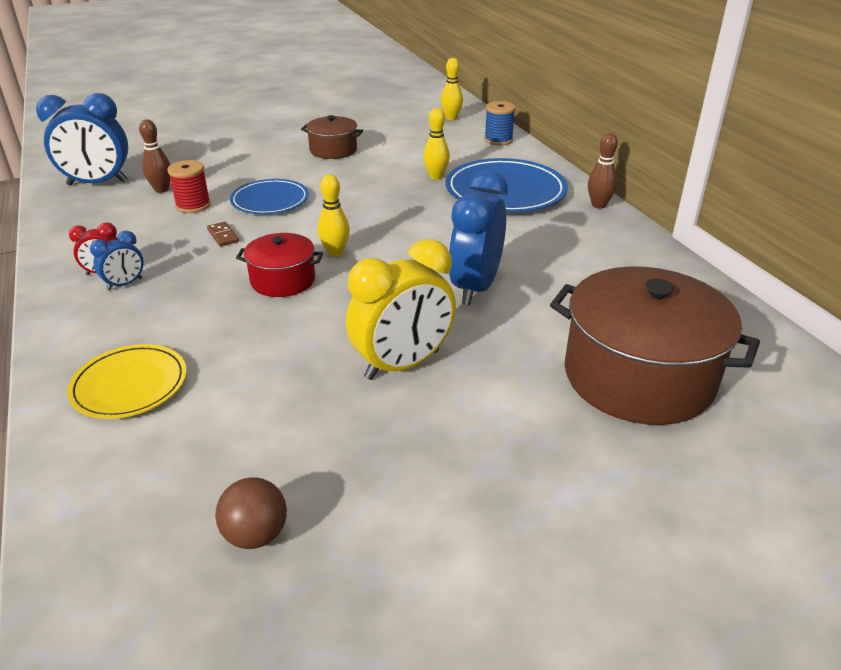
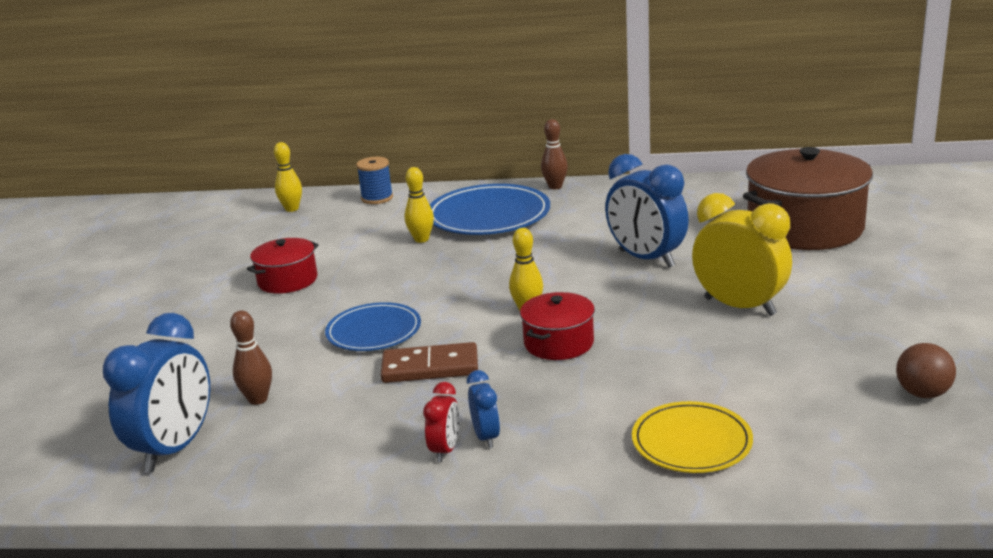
camera: 60 degrees left, 10 degrees down
red spool [167,160,211,213] -> none
brown domino [207,222,239,246] -> brown domino [381,342,478,383], size x1.94
brown pot [301,115,363,159] -> red pot [247,238,319,294]
yellow clock [346,239,456,380] -> yellow clock turned 45 degrees counterclockwise [692,193,792,316]

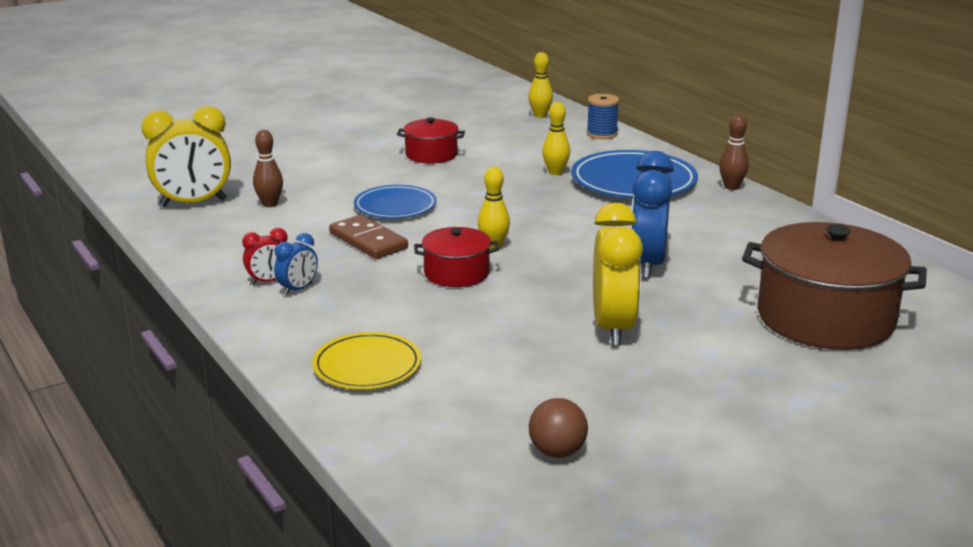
camera: 50 degrees right, 0 degrees up
blue clock [103,313,210,472] -> yellow clock [141,106,231,207]

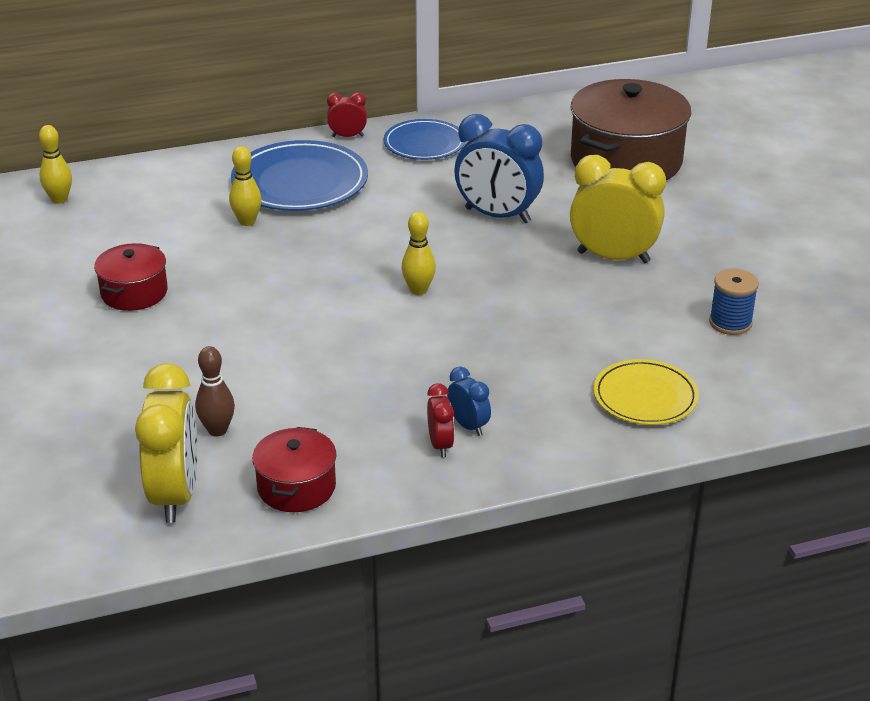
camera: 75 degrees left, 10 degrees up
brown domino [329,215,408,259] -> none
blue plate [354,185,437,218] -> blue plate moved to [384,119,465,160]
red pot [414,227,499,287] -> red pot moved to [252,427,337,512]
brown ball [529,398,588,458] -> none
blue spool [586,94,619,139] -> blue spool moved to [709,269,759,335]
brown bowling pin [719,115,749,190] -> red clock [327,92,367,137]

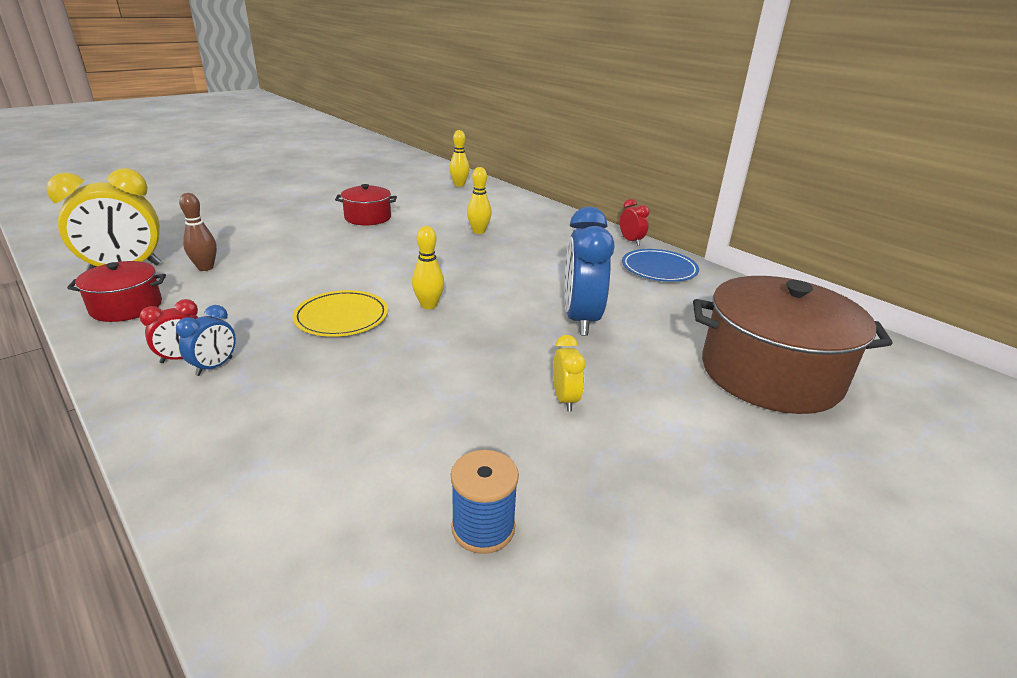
camera: 65 degrees right, 5 degrees down
blue plate [231,140,368,211] -> none
yellow clock [570,155,666,263] -> yellow clock [553,335,585,412], size x0.49
yellow plate [593,359,699,425] -> yellow plate moved to [292,290,388,337]

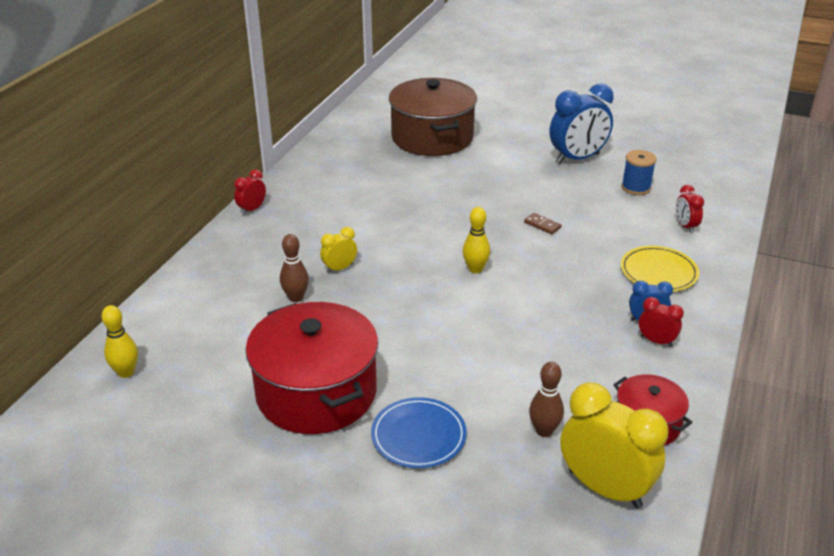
camera: 115 degrees left, 5 degrees up
yellow plate [292,290,388,337] -> yellow plate moved to [621,246,699,292]
red pot [335,184,397,225] -> red pot [245,302,378,434], size x1.91
yellow bowling pin [467,167,492,234] -> brown bowling pin [280,234,309,302]
yellow clock [553,335,585,412] -> yellow clock moved to [320,227,357,273]
blue clock [564,207,614,336] -> blue clock moved to [550,83,614,164]
blue plate [622,249,699,282] -> blue plate moved to [371,397,467,468]
none -> brown domino [524,213,561,234]
none -> red clock [676,185,704,233]

